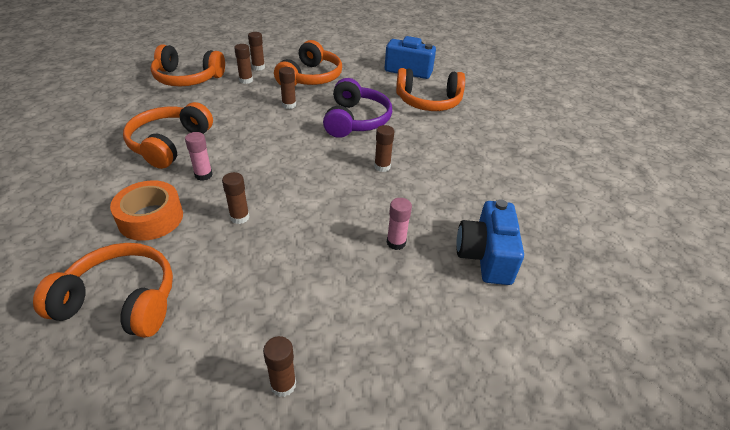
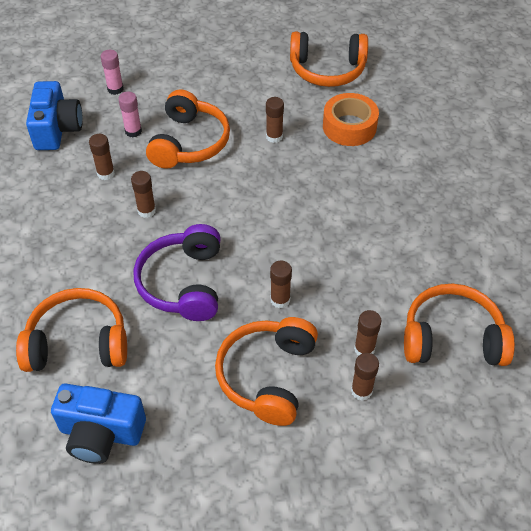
camera: 175 degrees right, 10 degrees up
orange headphones [123,102,213,169] -> orange headphones moved to [146,89,230,169]
pink glue stick [185,132,213,181] -> pink glue stick moved to [100,50,124,95]
brown glue stick [263,336,296,397] -> brown glue stick moved to [89,134,115,180]

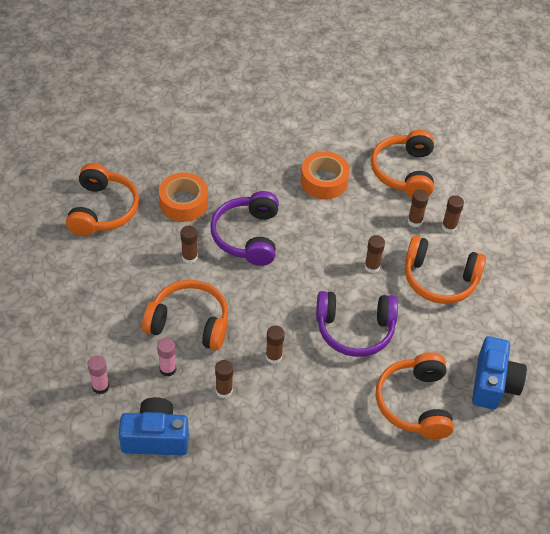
camera: 90 degrees left, 0 degrees up
none -> purple headphones [210,191,279,266]
none -> orange tape [301,151,350,199]

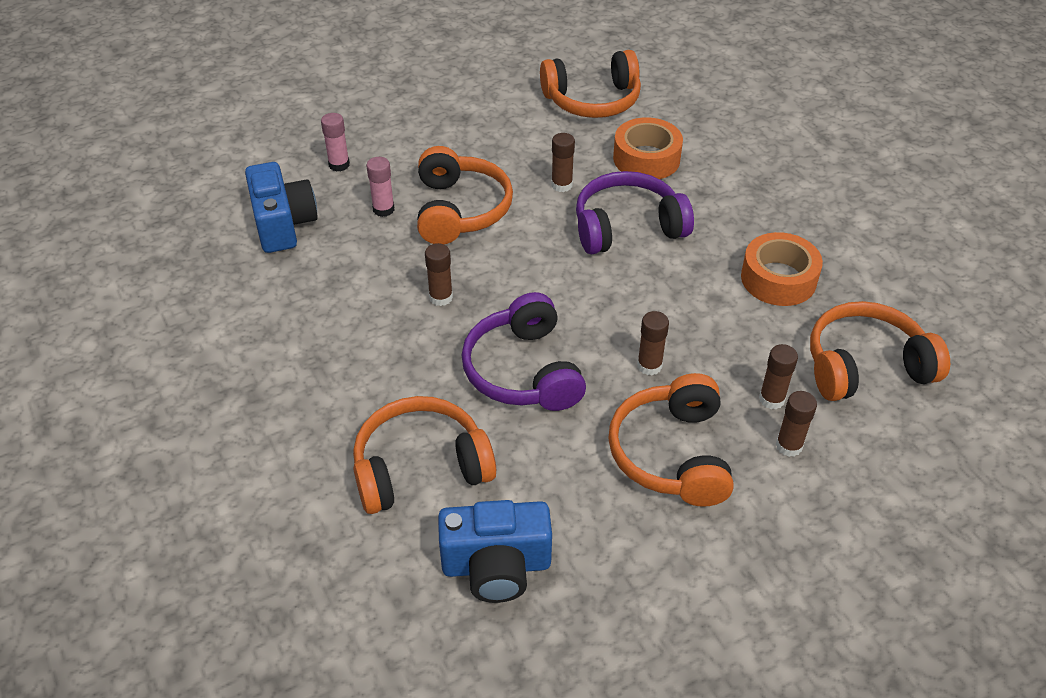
camera: 75 degrees right, 5 degrees down
brown glue stick [215,360,233,398] -> none

